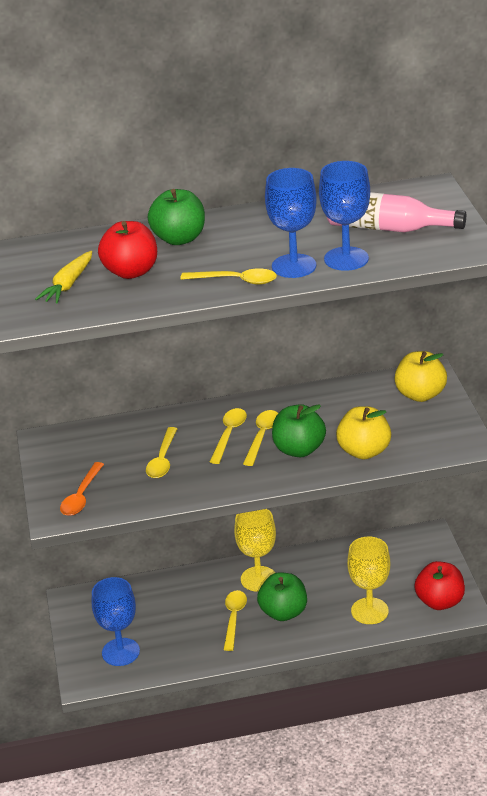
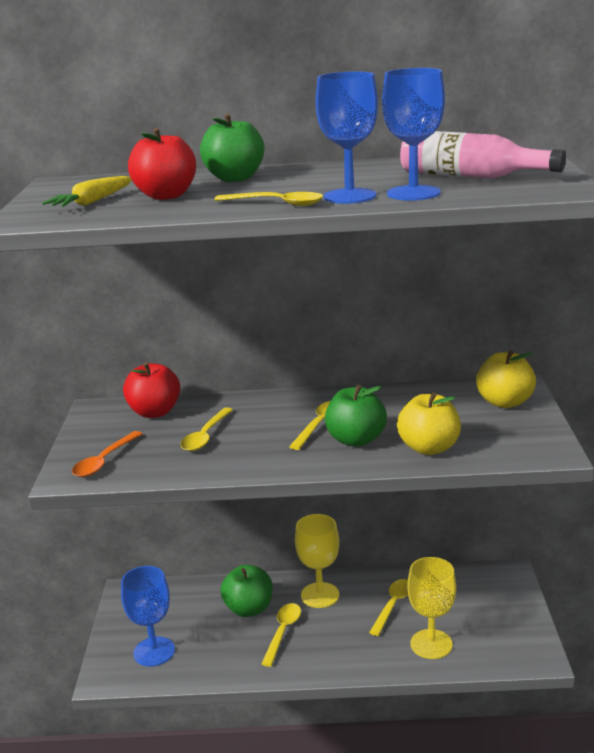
camera: 10 degrees right, 10 degrees down
yellow spoon [210,408,247,464] -> yellow spoon moved to [369,579,408,636]
green apple [257,573,307,621] -> green apple moved to [221,565,273,617]
red apple [414,561,465,610] -> red apple moved to [123,362,180,418]

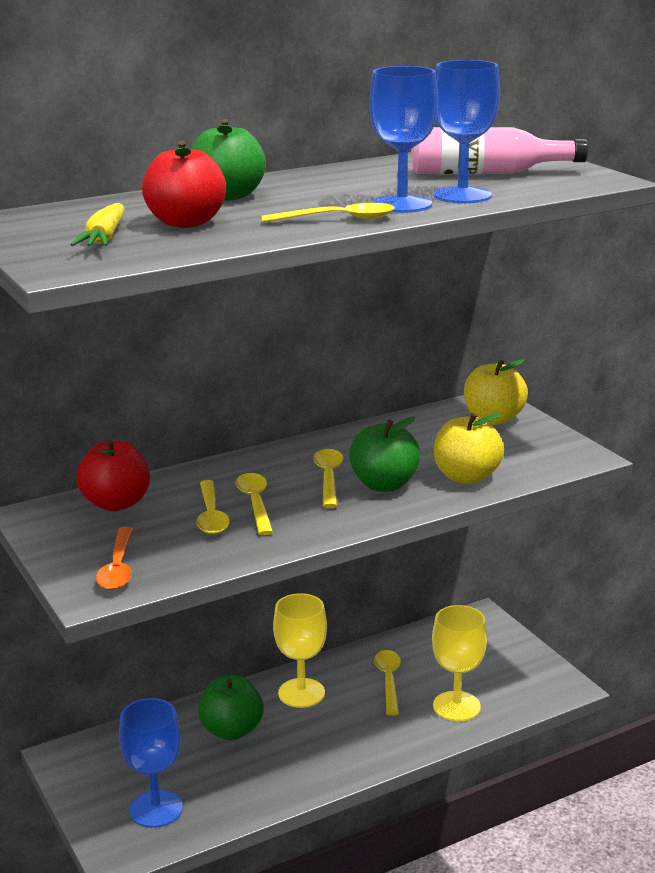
camera: 30 degrees left, 0 degrees up
yellow spoon [261,603,301,667] -> yellow spoon moved to [235,473,273,535]

